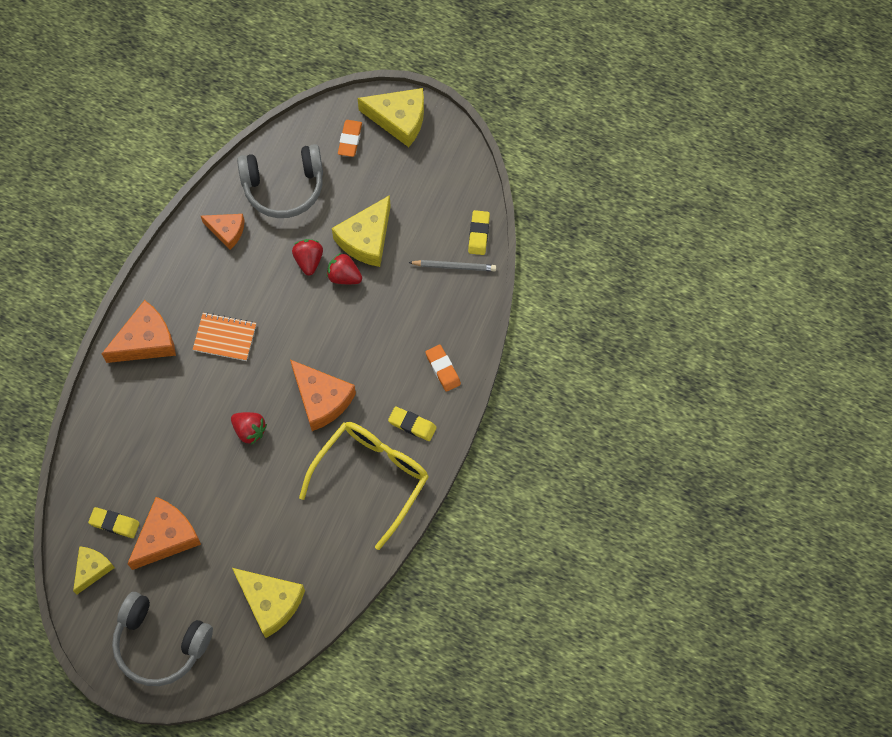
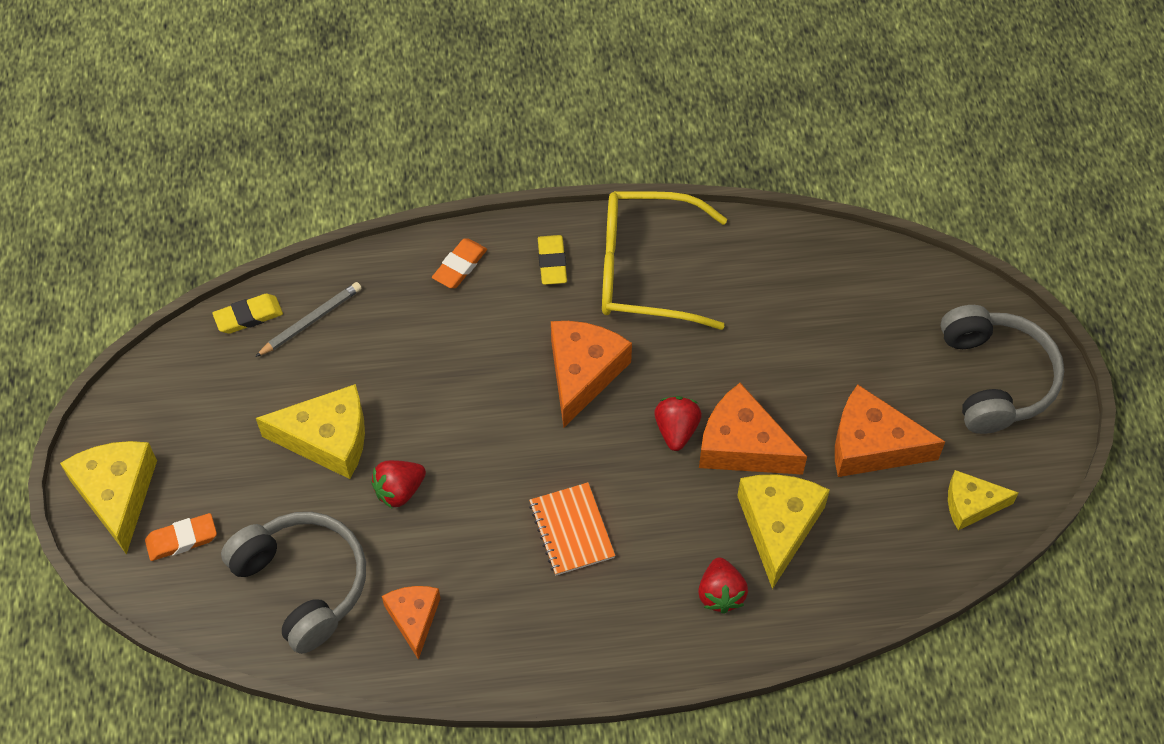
camera: 120 degrees left, 10 degrees down
yellow eraser [88,507,140,538] -> none
orange cheese [102,300,176,363] -> orange cheese moved to [699,383,807,475]
yellow cheese [232,568,305,638] -> yellow cheese moved to [737,474,830,589]
red strawberry [326,253,362,284] -> red strawberry moved to [698,557,748,614]
grey pencil [408,260,496,271] -> grey pencil turned 75 degrees clockwise [255,282,362,357]

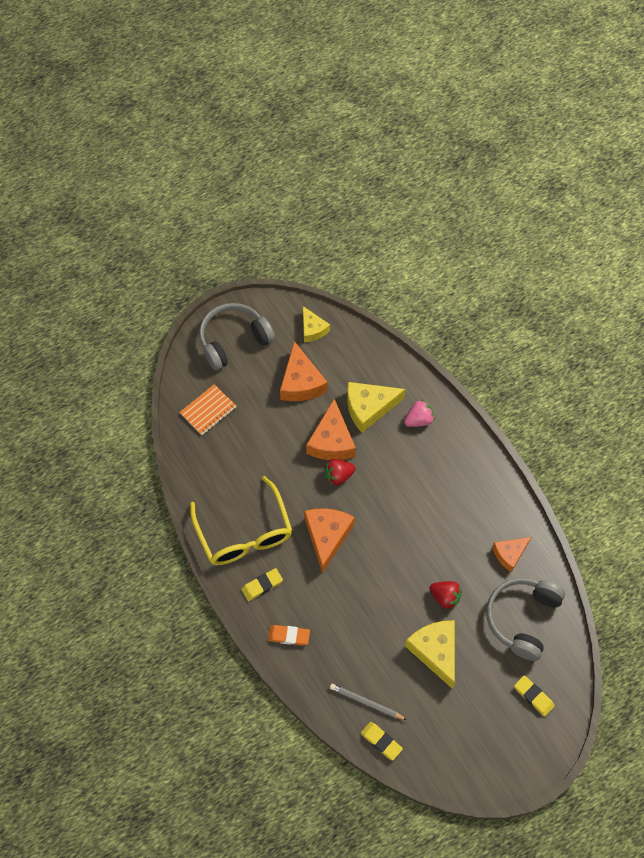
camera: 115 degrees left, 5 degrees up
yellow cheese [60,441,157,555] -> none
orange eraser [145,513,217,561] -> yellow eraser [514,675,555,717]
orange notebook [529,482,615,575] -> orange notebook moved to [180,384,236,435]
orange cheese [551,321,632,428] -> orange cheese turned 105 degrees clockwise [304,508,355,574]
red strawberry [698,557,748,614] -> pink strawberry [404,400,435,427]

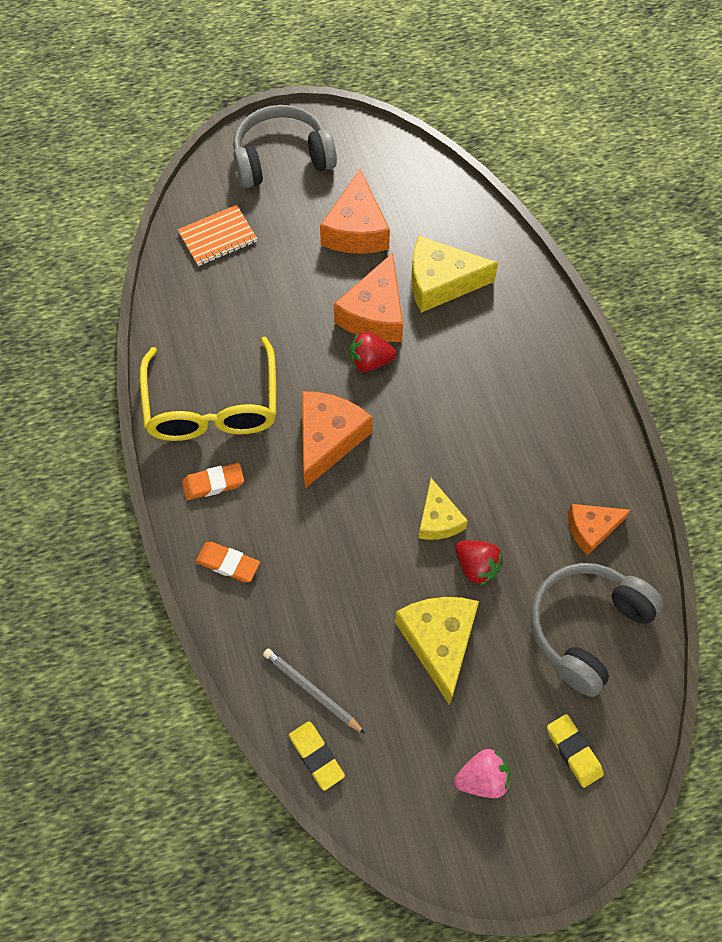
camera: 15 degrees right, 0 degrees up
yellow eraser [241,568,283,601] -> orange eraser [182,463,244,500]
yellow cheese [303,306,330,342] -> yellow cheese moved to [418,478,468,540]
pink strawberry [404,400,435,427] -> pink strawberry moved to [454,749,510,798]

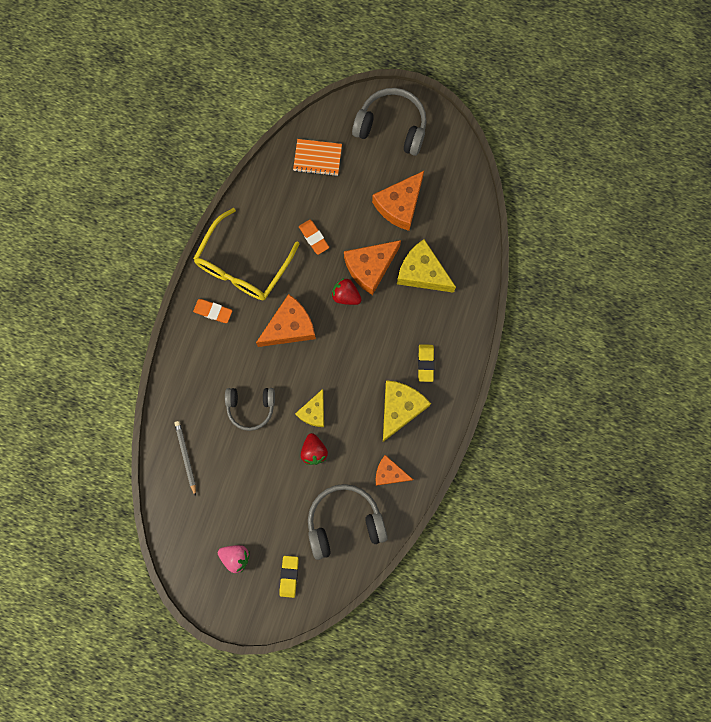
camera: 35 degrees right, 15 degrees up
orange eraser [196,542,260,582] -> orange eraser moved to [299,220,329,255]
yellow eraser [289,721,345,791] -> yellow eraser moved to [418,344,434,382]
yellow cheese [395,597,479,705] -> yellow cheese moved to [383,380,431,442]
none -> grey headphones [225,388,275,431]

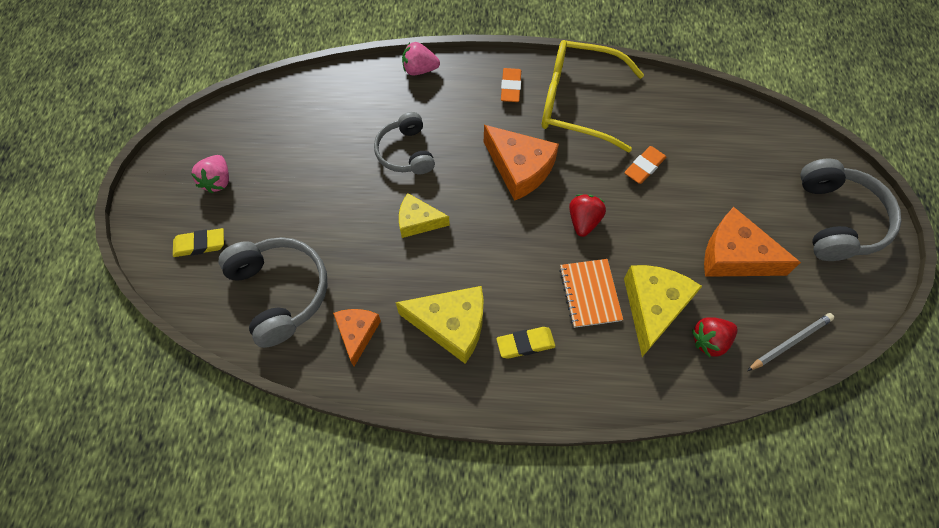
camera: 75 degrees right, 15 degrees down
grey pencil [174,421,196,497] -> grey pencil moved to [747,313,834,371]
orange notebook [293,139,342,176] -> orange notebook moved to [559,259,623,328]
red strawberry [301,433,328,465] -> red strawberry moved to [692,317,738,357]
orange cheese [344,240,401,295] -> none
none -> pink strawberry [402,42,440,75]

